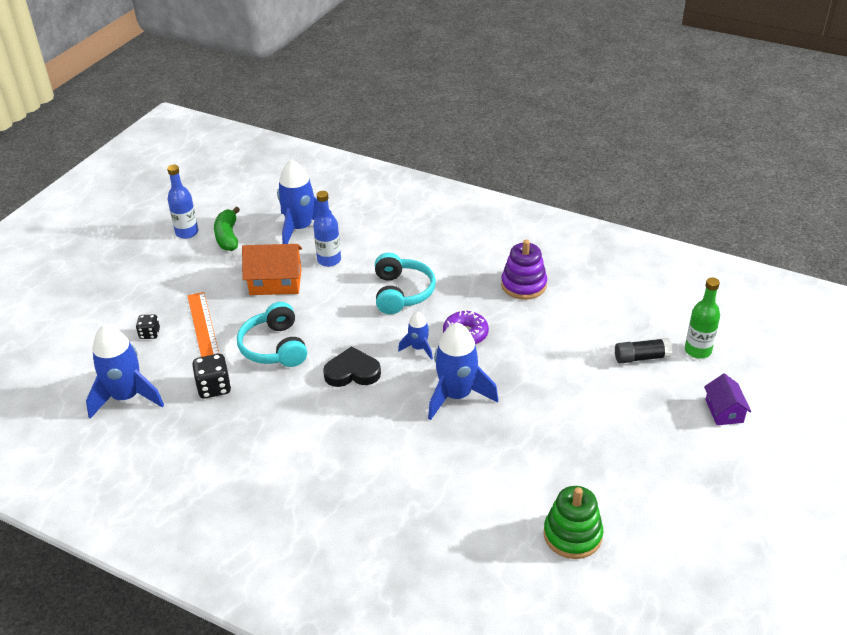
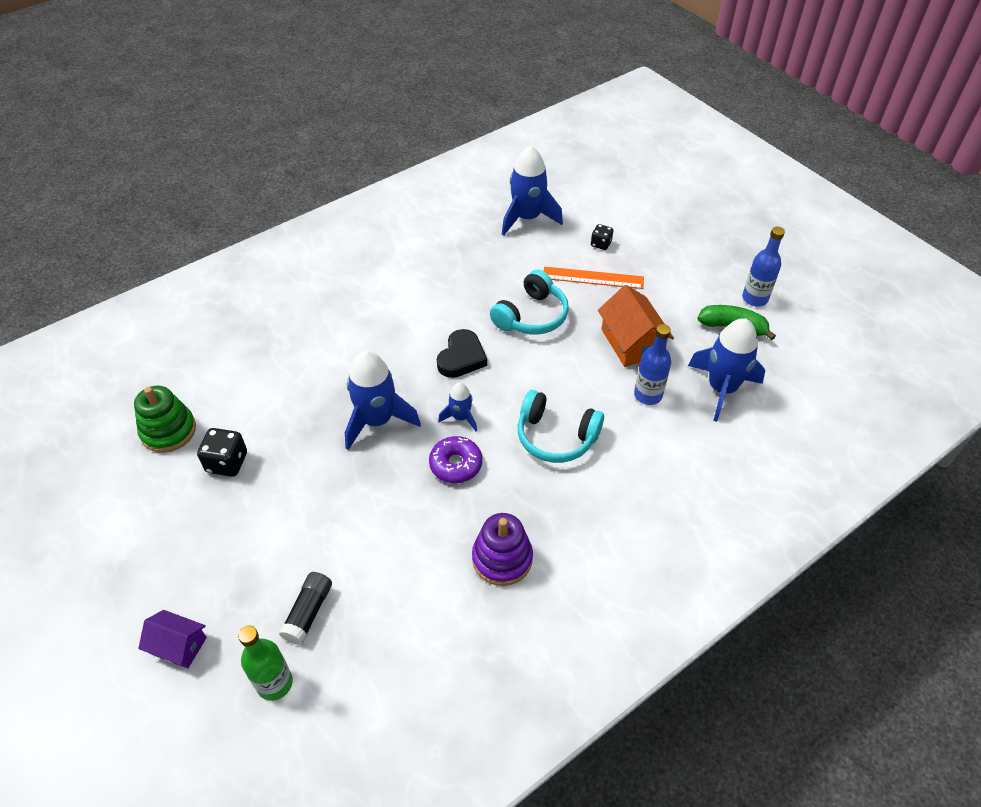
camera: 115 degrees right, 10 degrees up
black dice [192,354,231,399] -> black dice moved to [197,428,247,477]
turquoise headphones [237,302,307,367] -> turquoise headphones turned 120 degrees clockwise [490,270,569,335]
orange house [242,244,302,295] -> orange house turned 45 degrees counterclockwise [598,285,674,367]

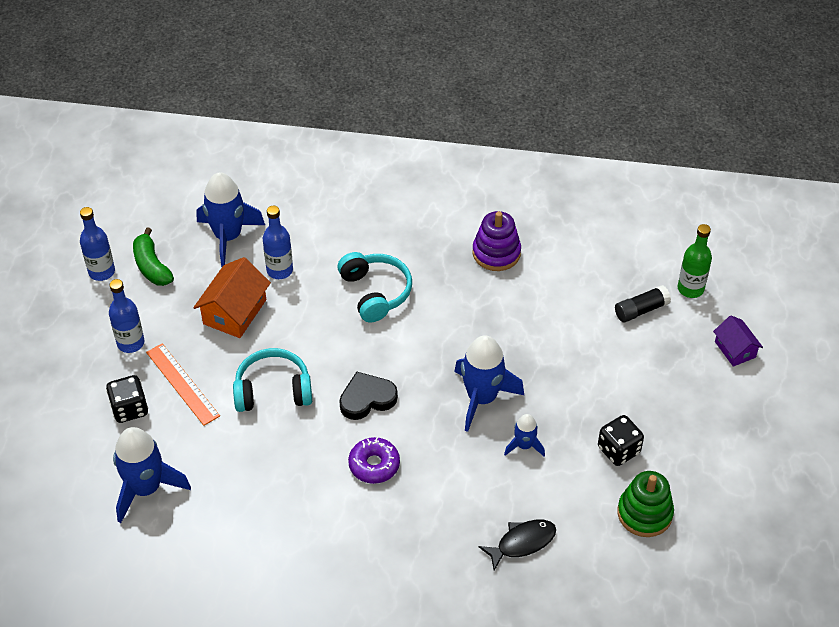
camera: 135 degrees left, 0 degrees up
purple donut [429,436,482,483] -> purple donut moved to [348,437,400,484]
blue rocket [438,383,477,431] -> blue rocket moved to [504,414,545,456]
black dice [591,224,613,250] -> black dice [106,375,148,423], size x1.60
none -> blue bottle [109,279,145,353]
none -> black fish [479,520,556,571]

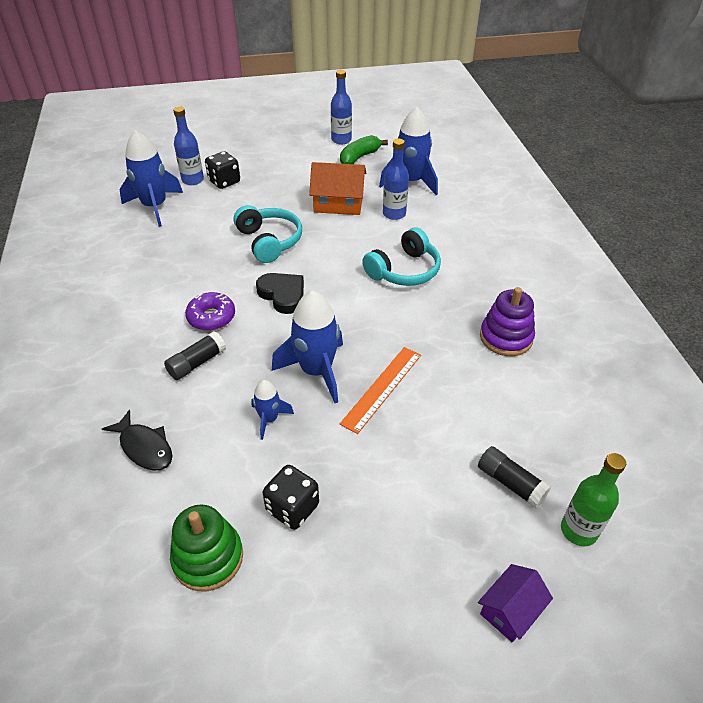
camera: 70 degrees right, 5 degrees down
blue bottle [109,279,145,353] -> blue bottle moved to [173,107,204,185]
orange ruler [146,343,220,426] -> orange ruler moved to [340,347,421,434]
none -> black glue stick [164,331,226,380]

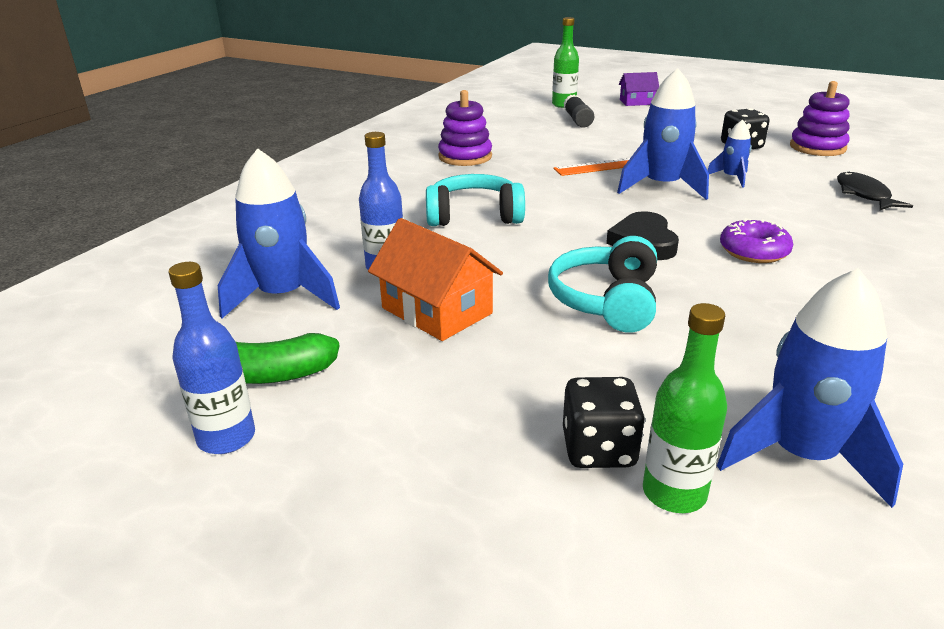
camera: 140 degrees left, 15 degrees down
black glue stick [164,331,226,380] -> none
green stacking toy [170,505,243,591] -> purple stacking toy [790,81,850,156]
blue bottle [173,107,204,185] -> green bottle [643,303,727,513]

